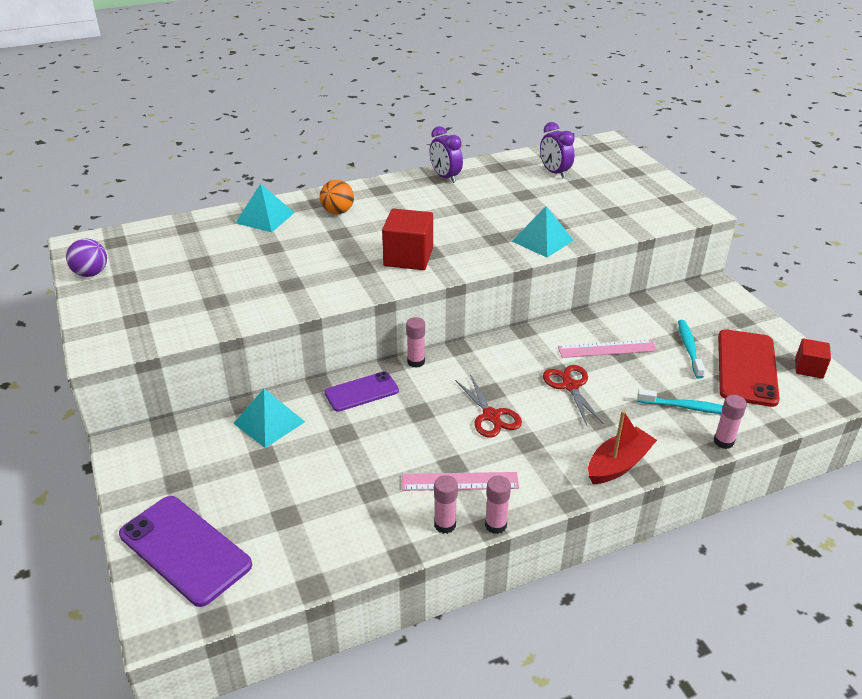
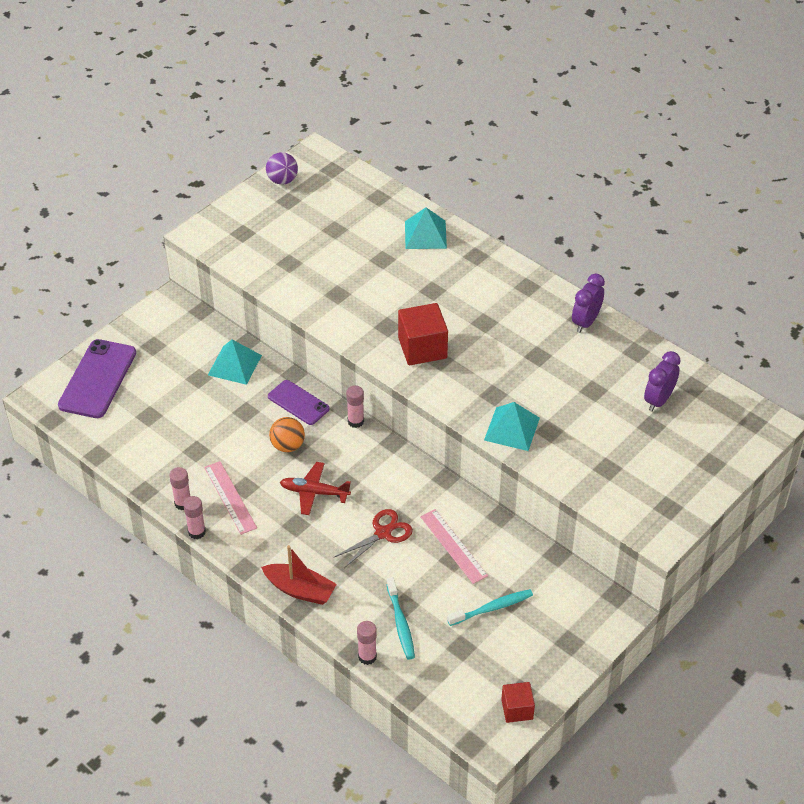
camera: 65 degrees right, 10 degrees up
orange ball [320,180,354,214] -> orange ball moved to [269,417,305,452]
red scissors [455,374,522,438] -> red plane [280,462,351,515]
red phone [718,329,780,407] -> none

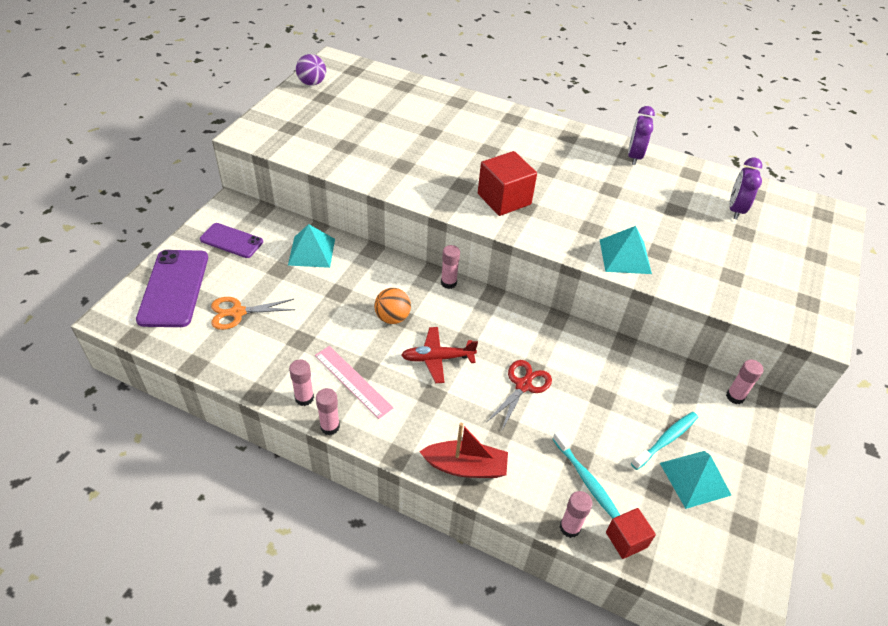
camera: 20 degrees left, 0 degrees up
purple phone [268,380,330,425] -> purple phone moved to [200,223,263,258]
turquoise pyramid [405,207,447,249] -> turquoise pyramid moved to [660,451,732,509]
pink ruler [420,509,488,584] -> none
red cube [501,682,535,723] -> red cube moved to [606,508,656,559]
none -> orange scissors [211,297,295,330]
none -> pink glue stick [726,359,764,404]

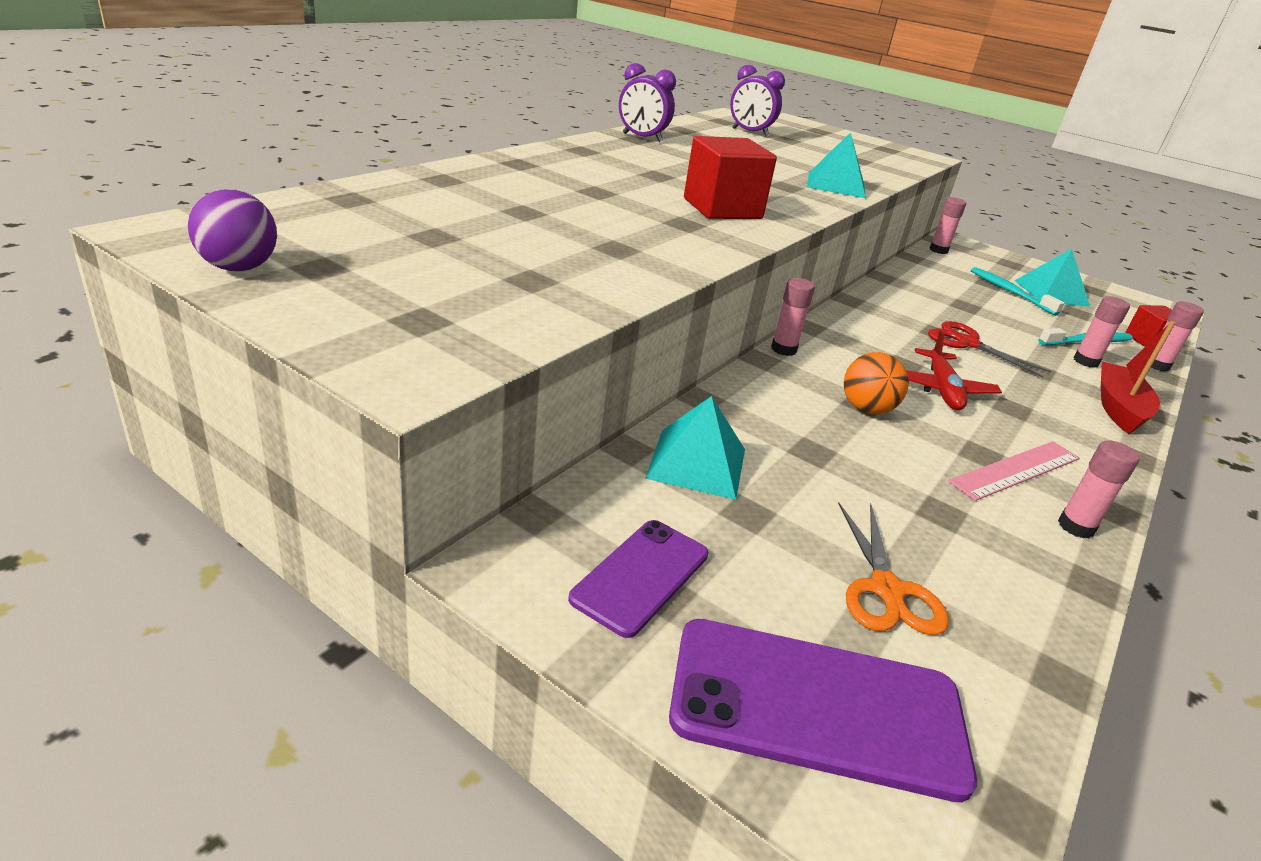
camera: 80 degrees left, 15 degrees down
pink glue stick [316,388,340,435] -> pink glue stick moved to [1073,296,1130,368]

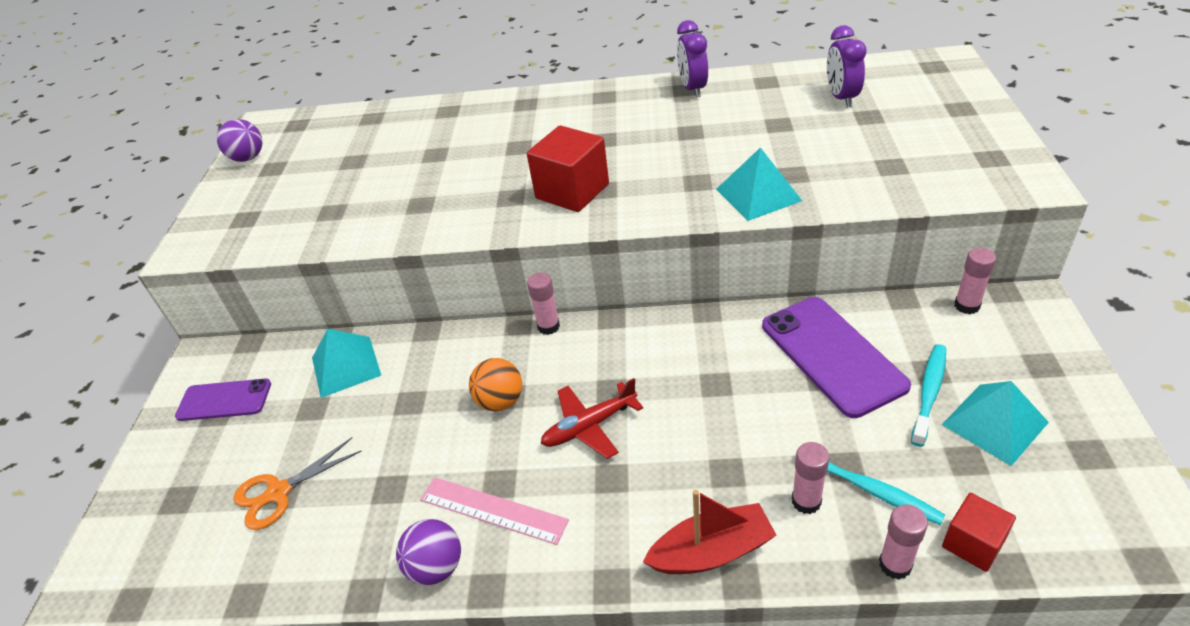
camera: 65 degrees right, 10 degrees up
purple phone [669,619,977,802] -> purple phone moved to [762,297,911,418]
red scissors [928,321,1051,378] -> none
pink glue stick [1058,440,1140,538] -> purple ball [396,519,461,585]

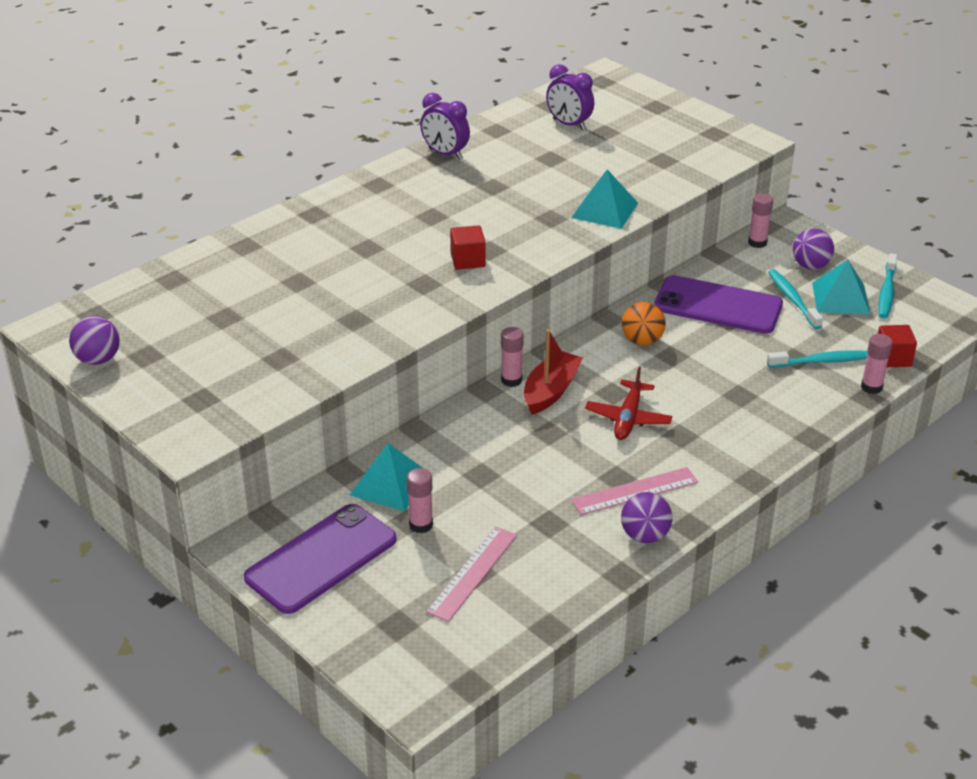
camera: 50 degrees left, 5 degrees down
purple phone [175,378,271,421] -> purple phone [244,504,397,614], size x1.62
orange scissors [234,437,361,530] -> pink ruler [426,526,517,622]
orange ball [469,358,522,411] -> orange ball moved to [622,302,666,345]
red cube [527,125,609,212] -> red cube [450,225,486,270], size x0.60
red boat [643,490,777,574] -> red boat moved to [524,329,582,414]
pink glue stick [792,442,830,514] -> pink glue stick moved to [407,468,433,533]
none -> purple ball [792,229,834,269]
none -> turquoise toothbrush [878,253,897,318]

